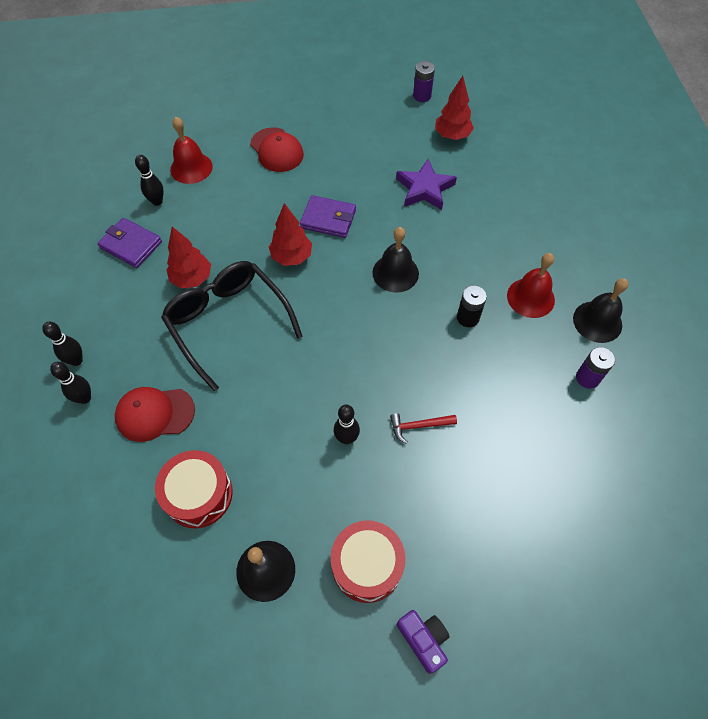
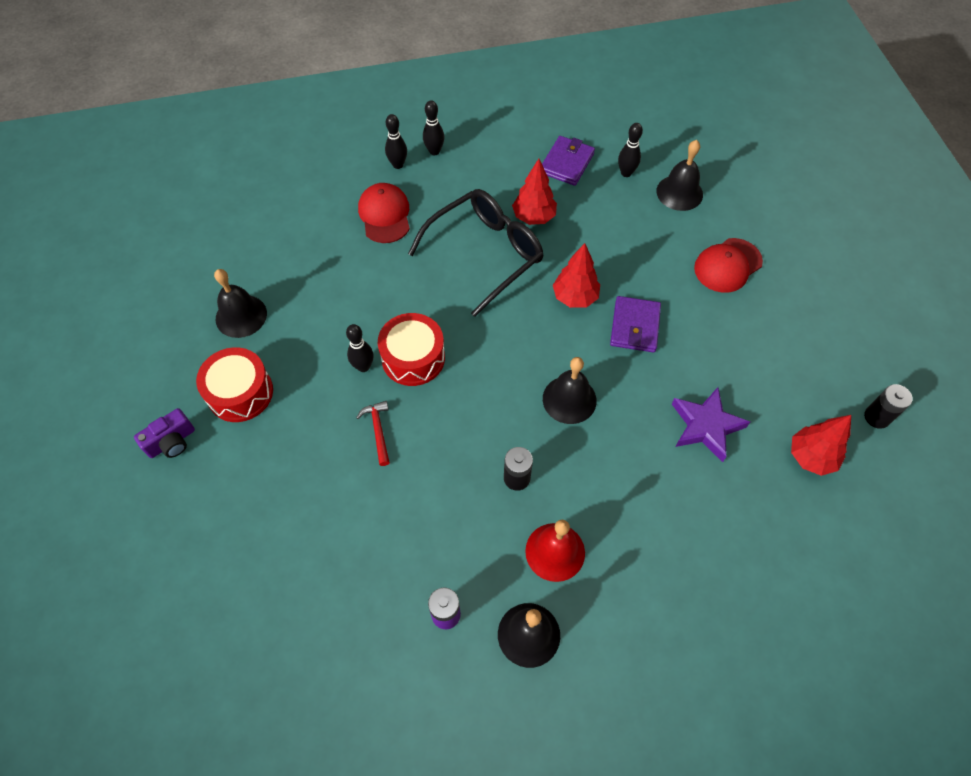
camera: 85 degrees right, 0 degrees up
red drum [155,450,233,528] -> red drum moved to [378,313,445,386]
red bell [170,117,213,184] -> black bell [656,140,703,211]
purple battery [413,61,435,102] -> black battery [864,384,912,429]

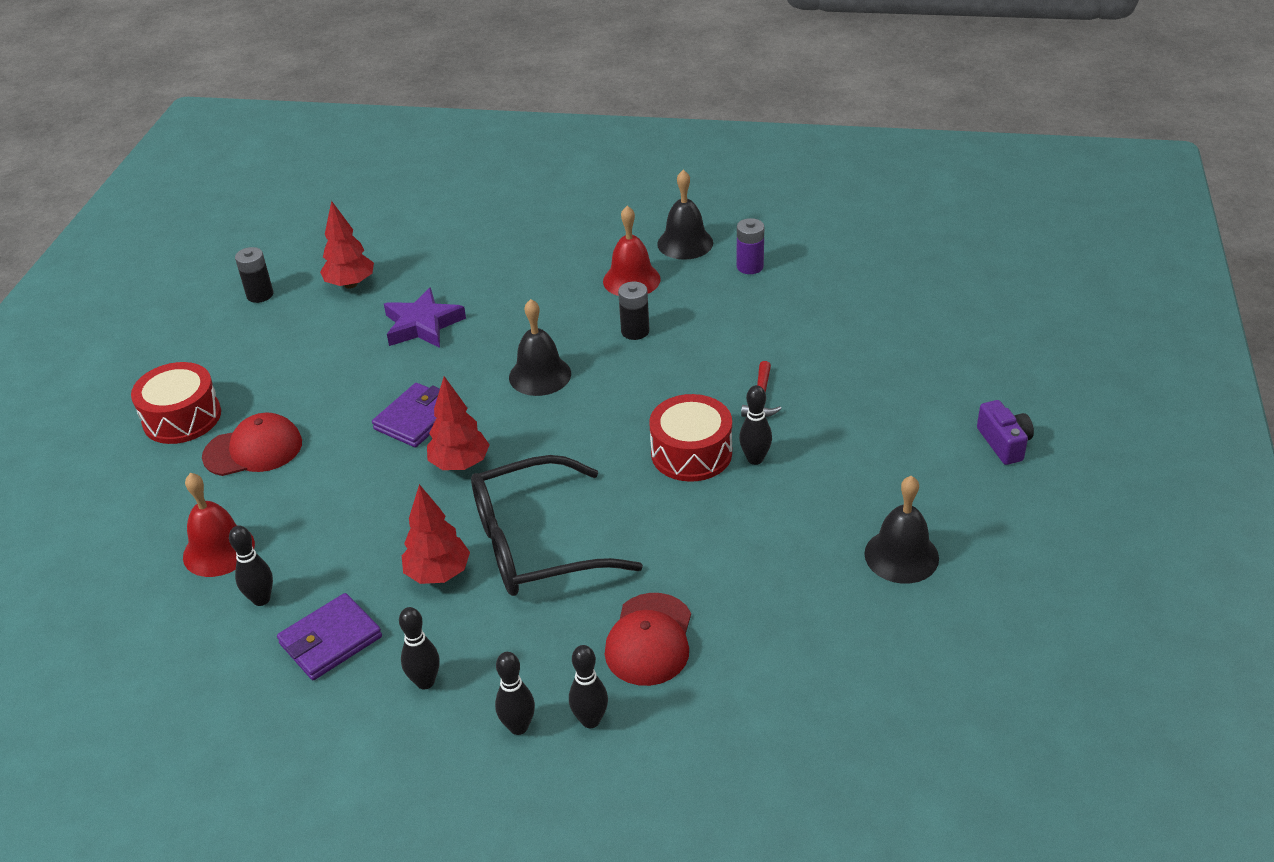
camera: 155 degrees left, 20 degrees down
purple camera [134,408,195,458] -> purple camera turned 90 degrees clockwise [977,400,1034,465]
red drum [196,347,273,422] -> red drum moved to [131,362,221,444]
black bell [656,140,703,211] -> red bell [183,473,255,577]
none -> black bowling pin [399,607,440,689]

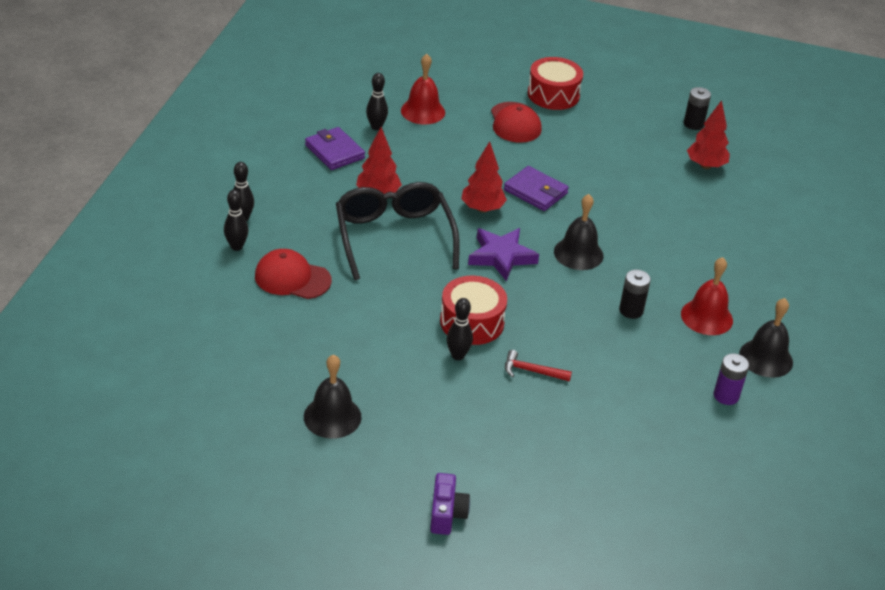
camera: 90 degrees right, 0 degrees up
purple star [384,287,466,348] -> purple star moved to [468,228,539,281]
black bowling pin [399,607,440,689] -> none
purple camera [977,400,1034,465] -> purple camera turned 75 degrees counterclockwise [430,473,470,535]

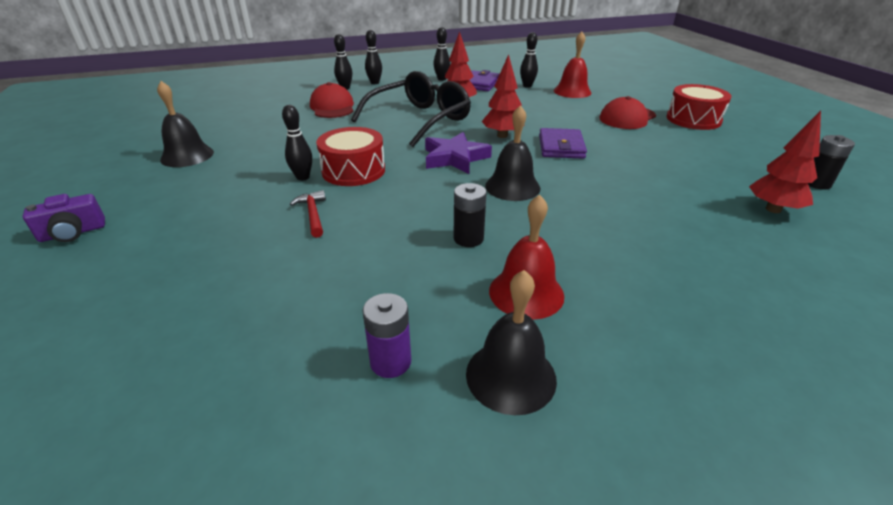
camera: 60 degrees right, 5 degrees down
none -> black bowling pin [433,27,450,81]

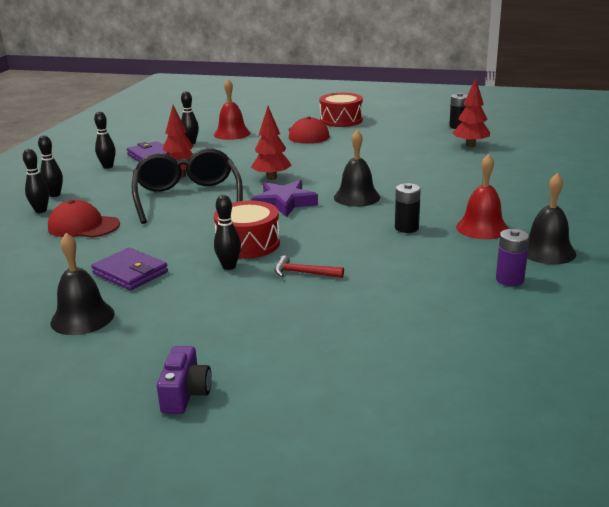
camera: 55 degrees left, 10 degrees down
purple wallet [539,128,587,159] -> purple wallet moved to [91,248,168,291]

